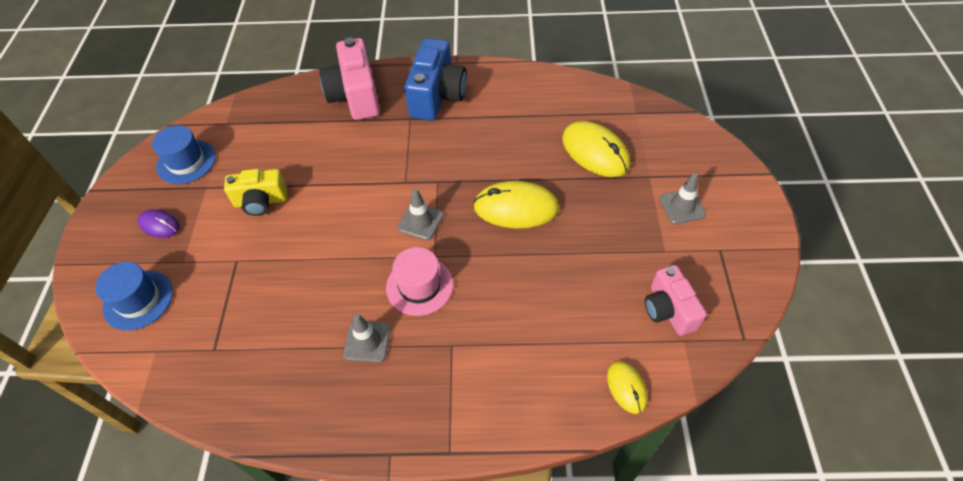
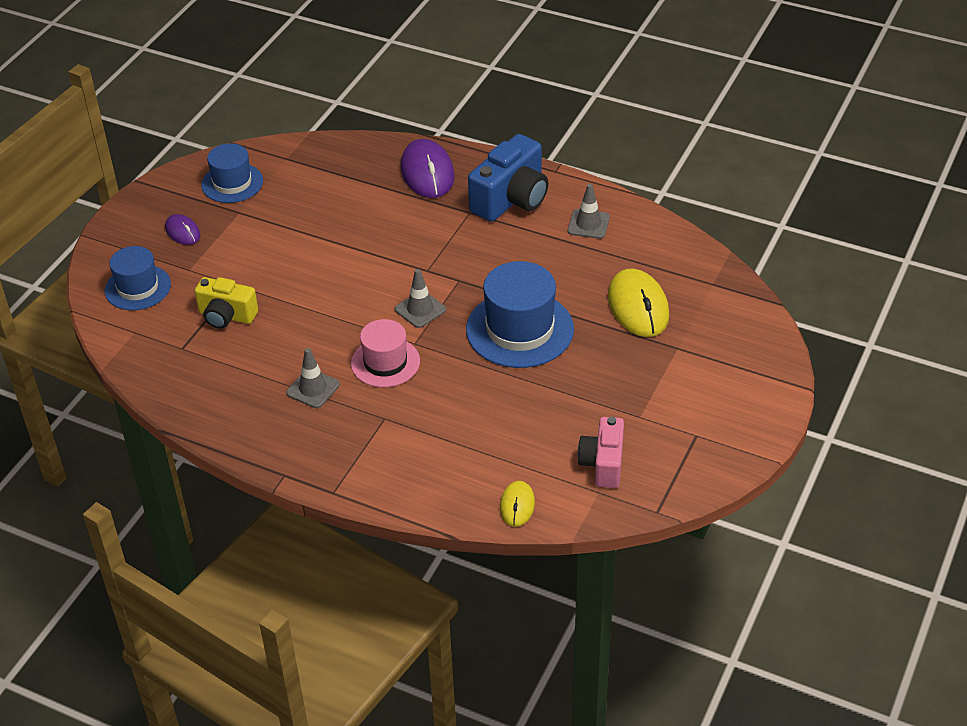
camera: 25 degrees right, 10 degrees down
yellow camera [224,169,287,216] -> yellow camera moved to [195,277,258,329]
pink camera [319,37,380,120] -> purple mouse [401,139,455,198]
yellow mouse [473,181,559,229] -> blue hat [466,261,574,368]
grey traffic cone [659,173,706,224] -> grey traffic cone moved to [568,184,610,239]

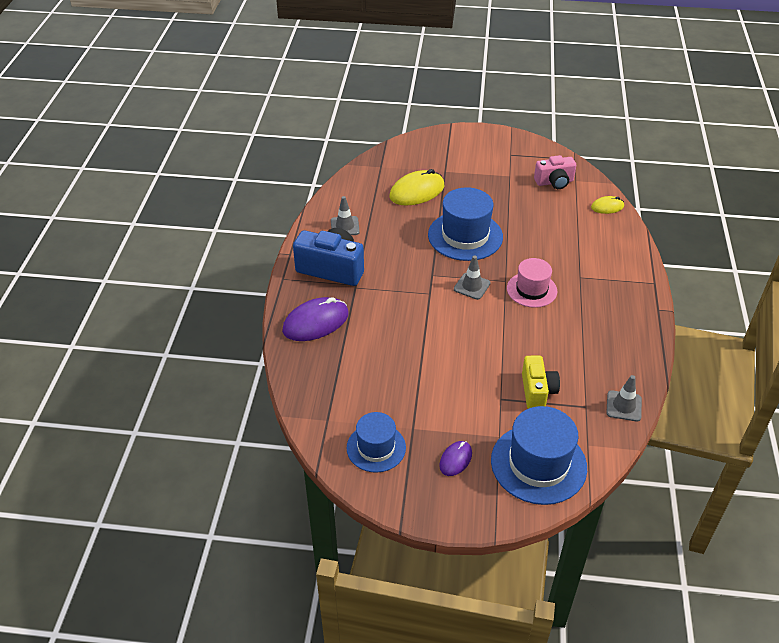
camera: 110 degrees left, 0 degrees up
blue hat [105,246,171,310] -> blue hat [491,406,587,505], size x1.58
grey traffic cone [286,348,340,408] -> grey traffic cone moved to [606,375,642,421]

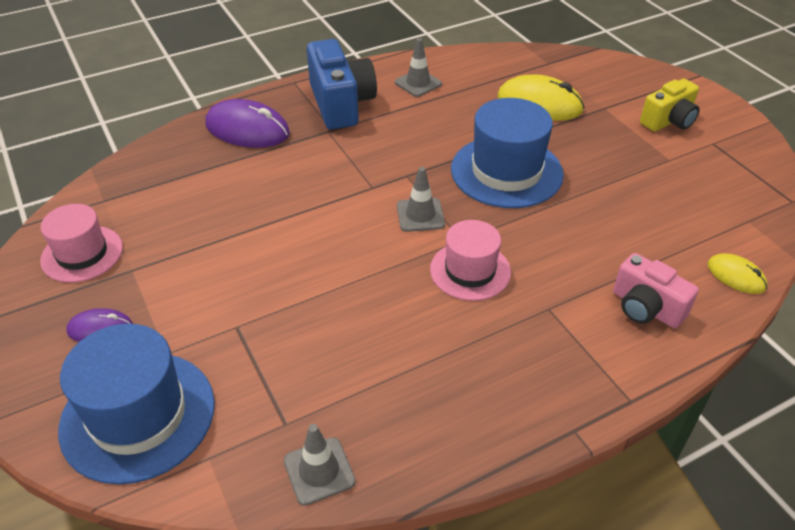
camera: 55 degrees right, 0 degrees up
blue hat [346,412,406,473] -> pink hat [40,204,123,283]
yellow camera [522,356,560,409] -> yellow camera moved to [640,79,700,132]
pink camera [534,155,576,189] -> pink camera moved to [613,253,699,328]

